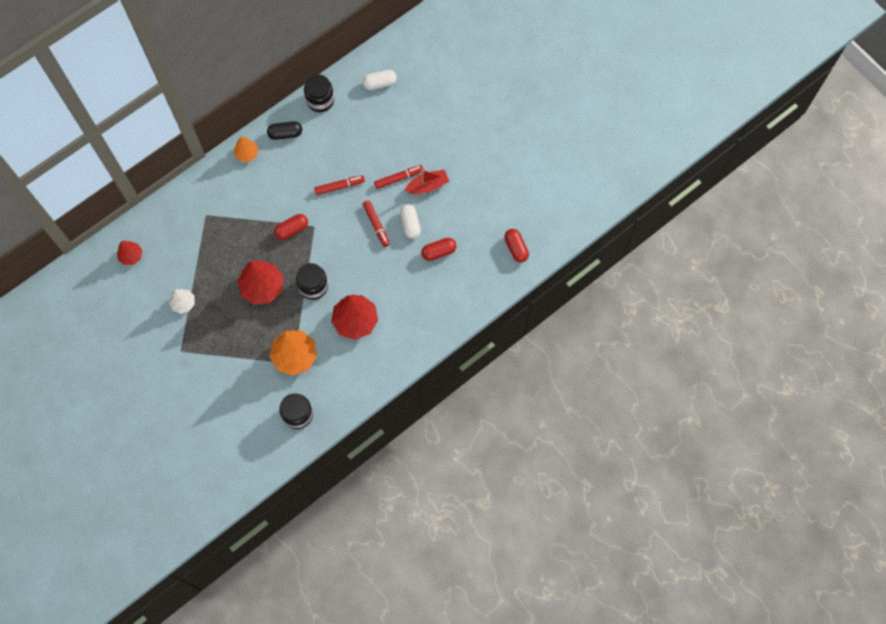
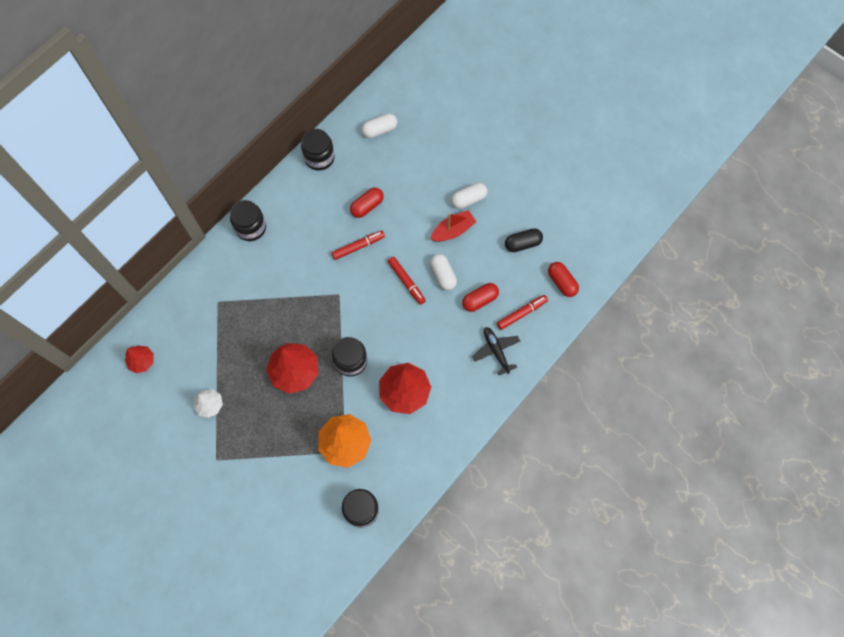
camera: 10 degrees left, 0 degrees up
orange tree [234,137,259,162] -> black jar [230,200,266,241]
black capsule [267,121,302,140] -> black capsule moved to [505,228,543,252]
red capsule [274,214,308,240] -> red capsule moved to [350,188,384,218]
red marker [374,165,424,189] -> red marker moved to [497,295,548,330]
none -> white capsule [451,183,487,209]
none -> black plane [472,327,520,375]

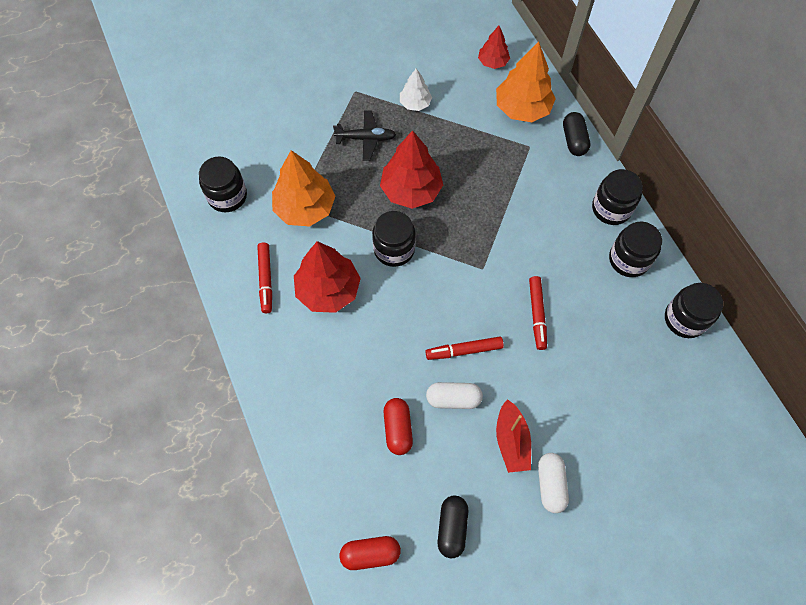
camera: 115 degrees right, 5 degrees down
red capsule [350,188,384,218] -> none
white capsule [362,113,397,138] -> none
black plane [472,327,520,375] -> black plane moved to [333,110,396,160]
red marker [497,295,548,330] -> red marker moved to [257,243,272,313]
none -> orange tree [496,41,556,122]
none -> black capsule [563,112,590,156]
none -> black jar [609,222,662,277]

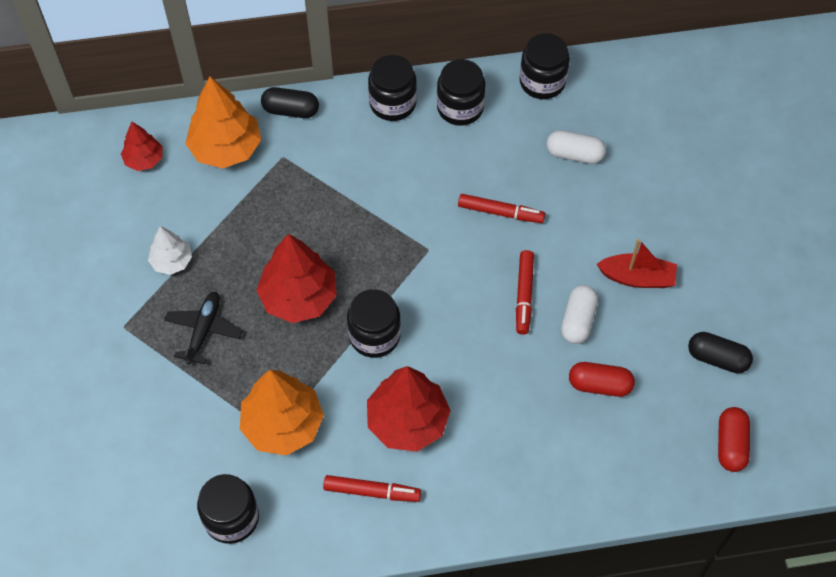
camera: 75 degrees left, 5 degrees down
white capsule [538,453,569,513] -> white capsule moved to [546,130,606,164]

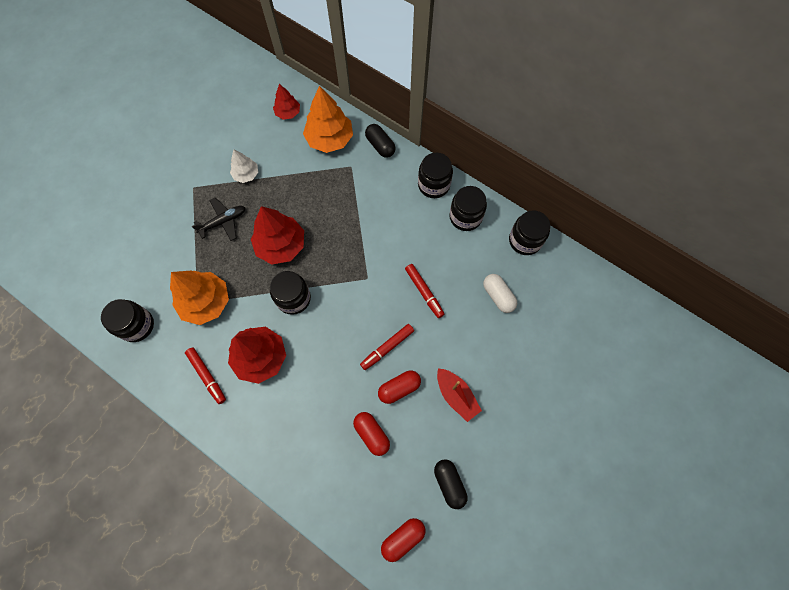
camera: 45 degrees right, 10 degrees up
white capsule [561,285,598,344] -> red capsule [378,370,421,404]

